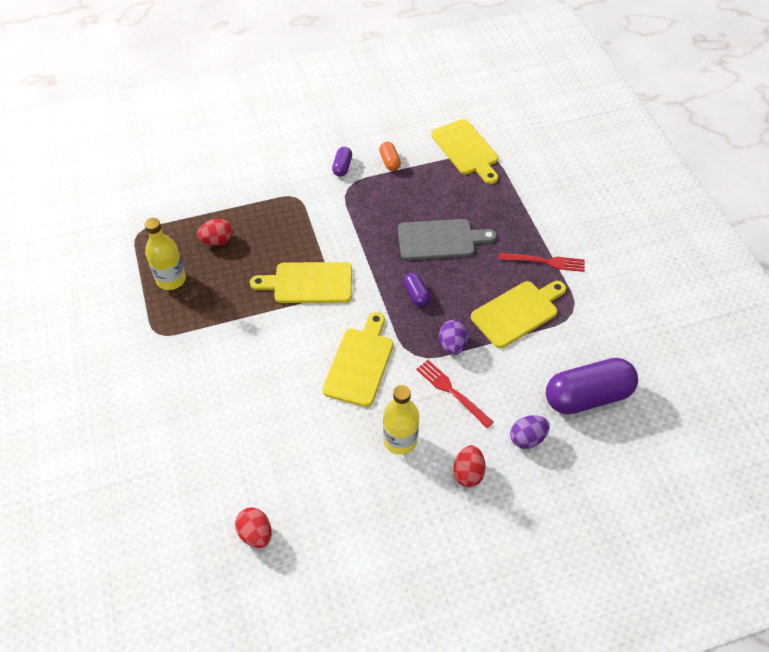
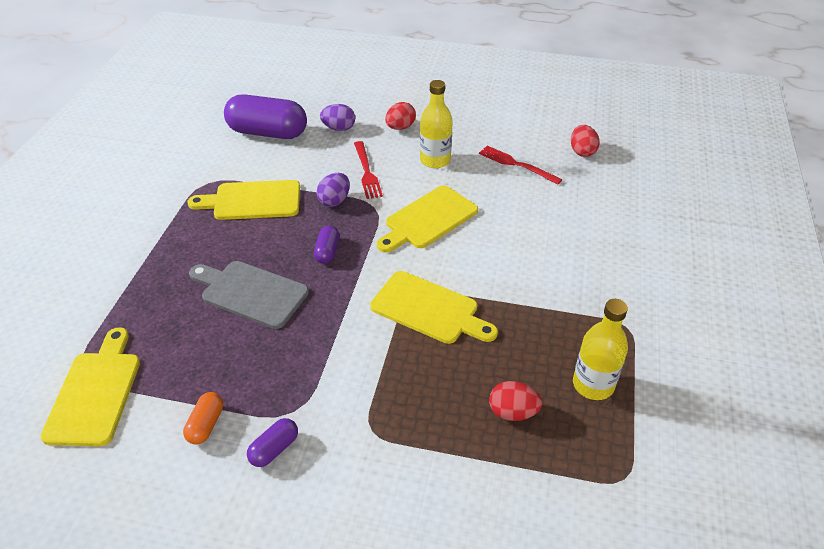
camera: 150 degrees left, 10 degrees down
red fork [498,253,585,272] -> red fork moved to [479,146,562,185]

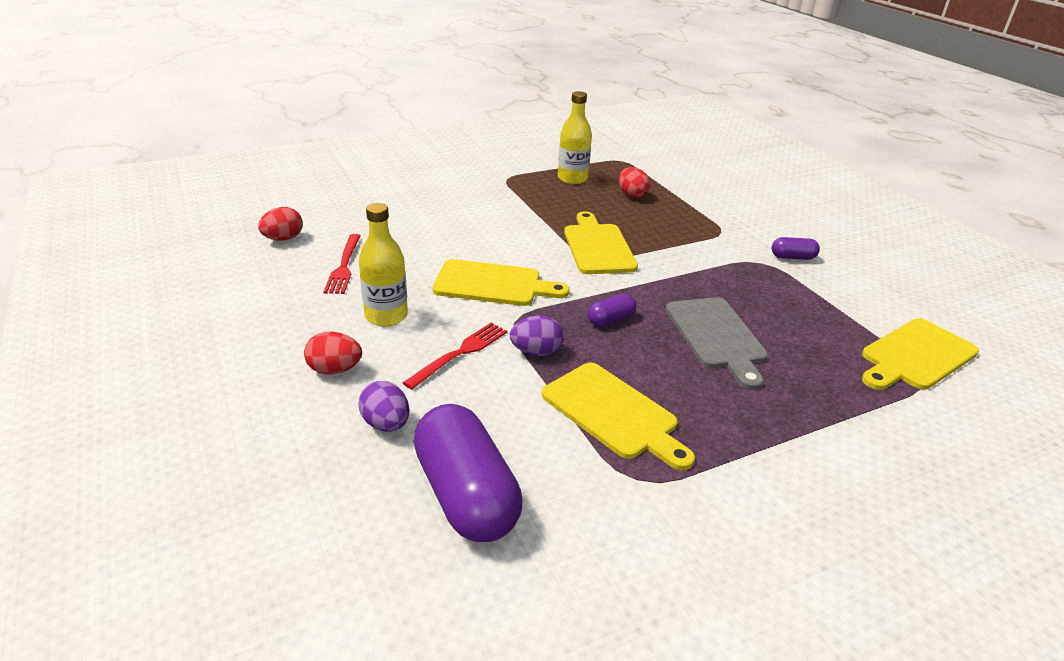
camera: 130 degrees left, 10 degrees down
orange capsule [183,392,223,445] -> none

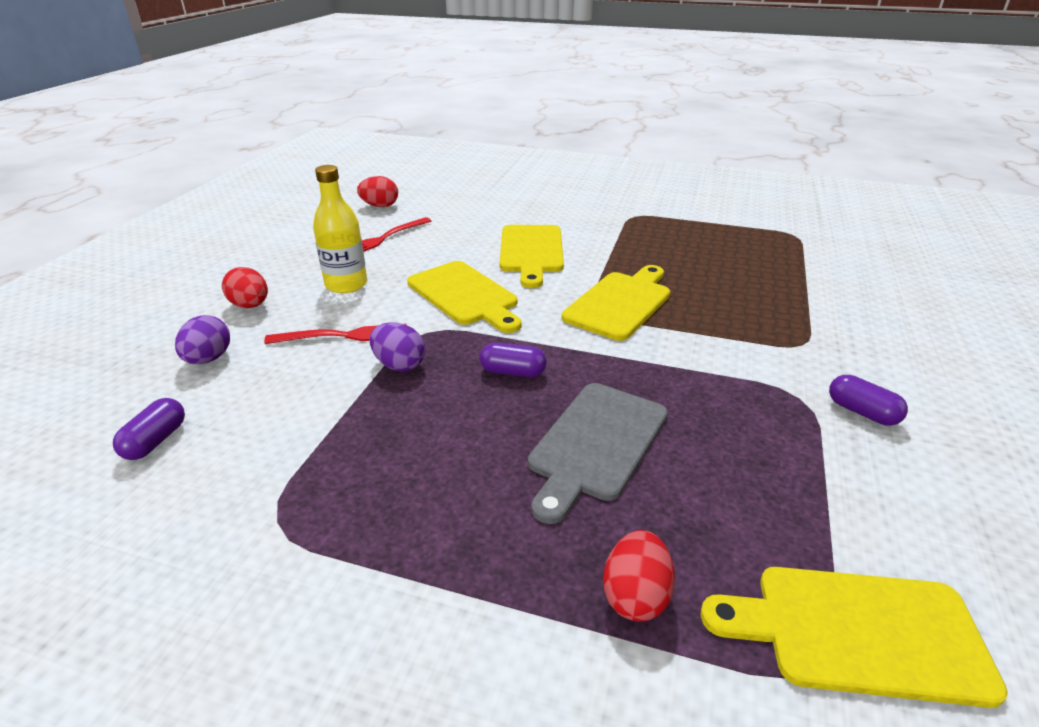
camera: 45 degrees right, 0 degrees up
purple capsule [414,404,522,542] -> purple capsule [113,398,185,460], size x0.46
yellow cutting board [542,363,695,470] -> yellow cutting board moved to [500,225,564,288]
yellow bottle [558,91,592,184] -> none
red egg [619,167,650,198] -> red egg moved to [603,530,675,622]

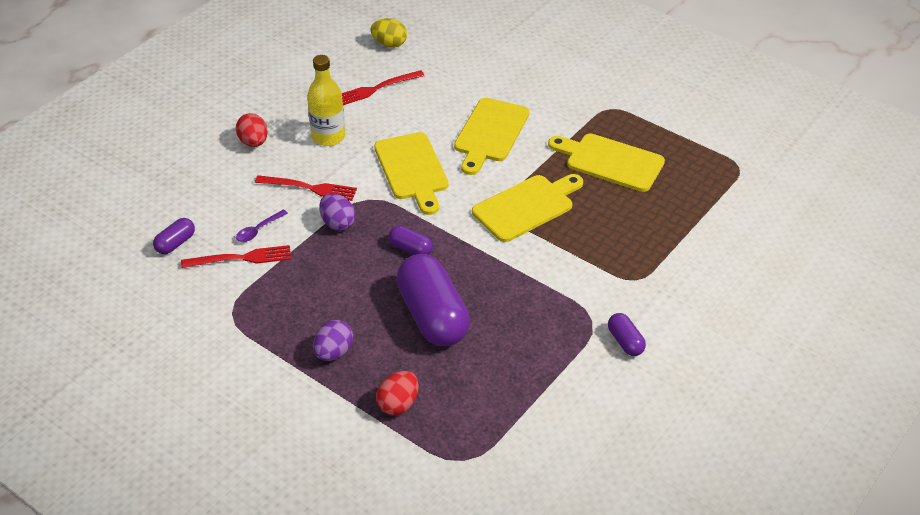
camera: 20 degrees right, 10 degrees up
purple egg [175,315,230,364] -> purple egg moved to [313,320,353,361]
red egg [357,176,398,207] -> yellow egg [371,18,407,48]
grey cutting board [528,383,668,524] -> purple capsule [396,254,470,346]
yellow cutting board [701,567,1008,708] -> yellow cutting board moved to [548,134,665,192]
none -> red fork [181,245,291,268]
none -> purple spoon [236,210,288,242]

